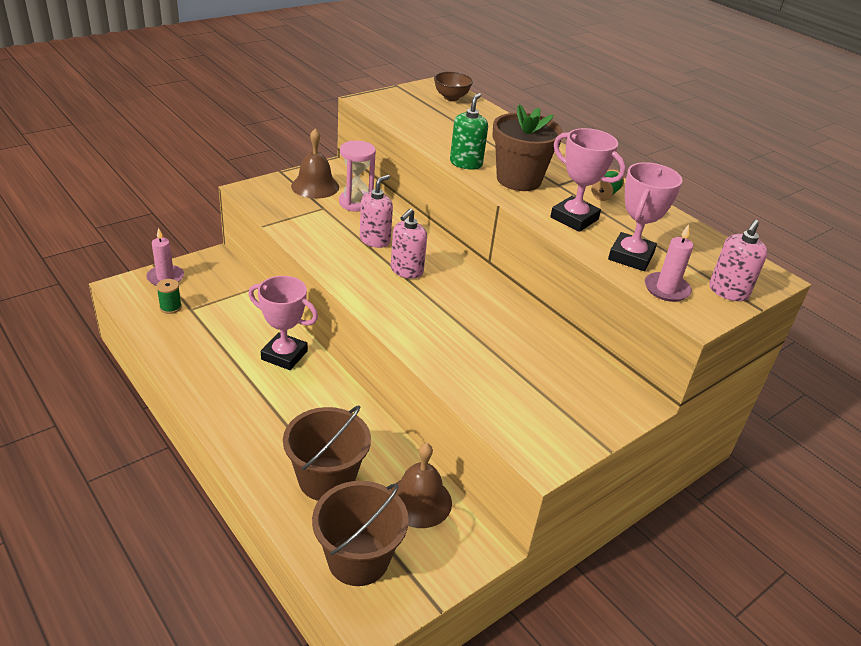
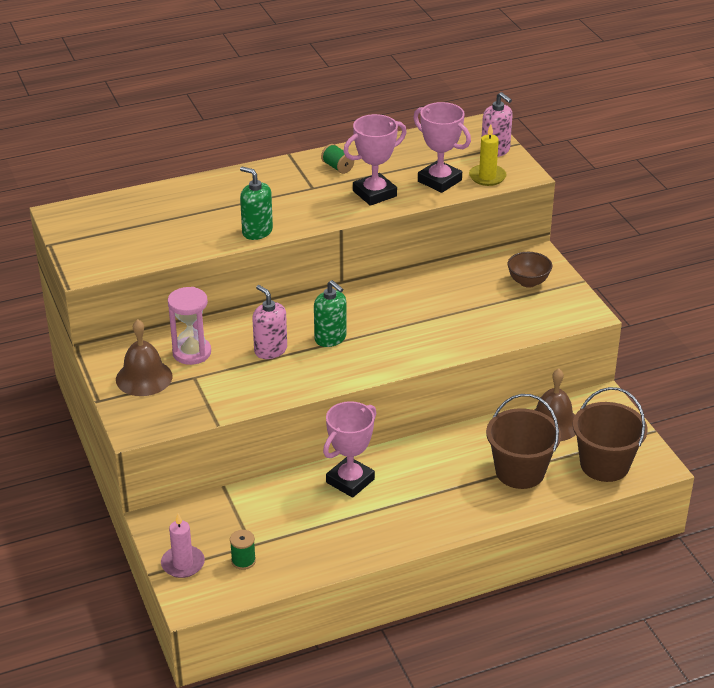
camera: 70 degrees left, 0 degrees up
pink soap dispenser [391,208,427,279] -> green soap dispenser [314,280,347,347]
brown bowl [434,72,473,101] -> brown bowl moved to [507,252,552,288]
brown flower pot [492,104,563,191] -> none
pink candle [645,224,693,302] -> yellow candle [469,124,507,186]

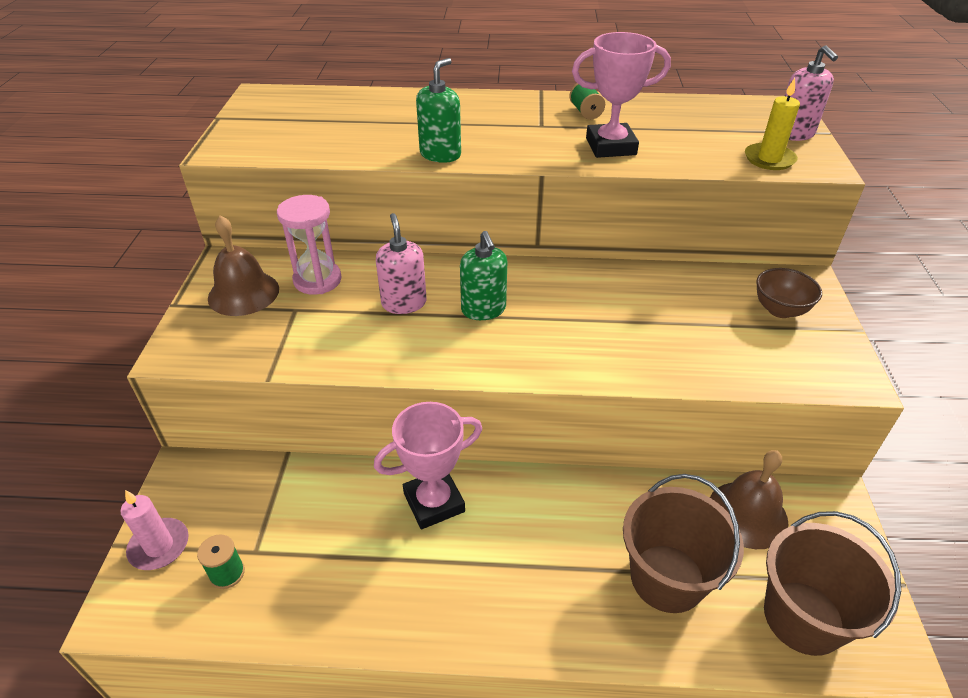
camera: 25 degrees right, 5 degrees up
green soap dispenser [240,167,273,240] -> green soap dispenser turned 60 degrees clockwise [416,58,461,163]
pink trophy [413,102,471,193] -> none

